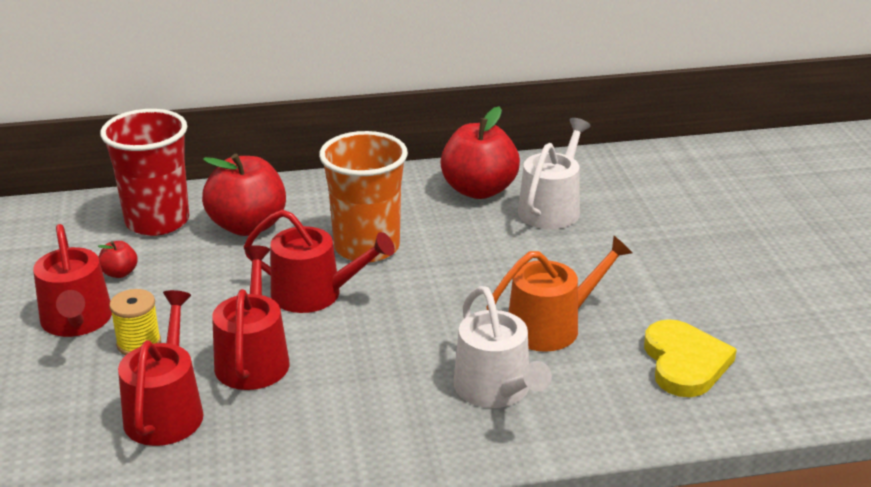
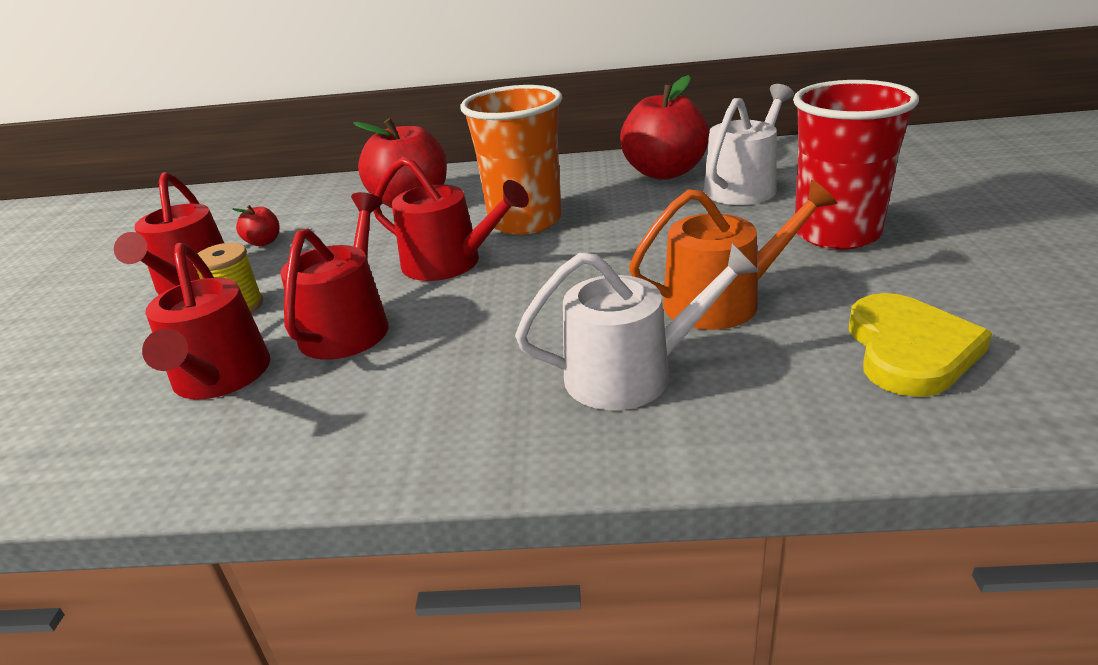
camera: 15 degrees right, 0 degrees up
red cup [100,109,189,236] -> red cup moved to [793,80,919,250]
red watering can [118,290,204,446] -> red watering can turned 150 degrees clockwise [142,243,270,399]
white watering can [454,286,552,408] -> white watering can turned 90 degrees counterclockwise [515,243,760,410]

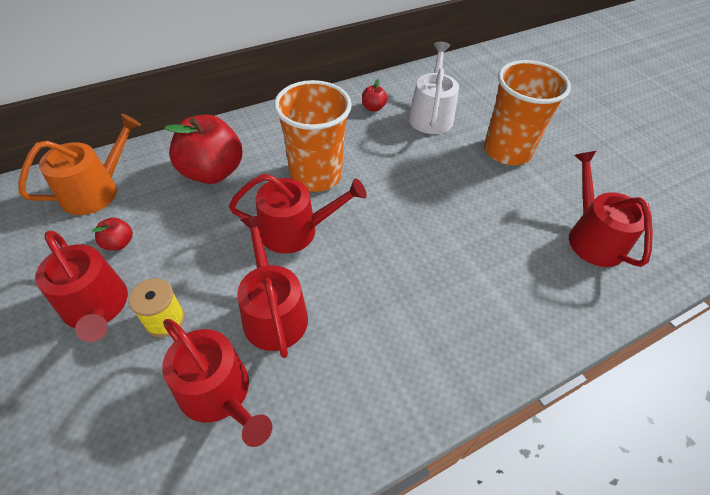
camera: 35 degrees left, 20 degrees up
white watering can [515,243,760,410] -> none
red apple [620,75,709,180] -> red apple [362,79,388,112], size x0.44
orange watering can [629,180,837,330] -> orange watering can moved to [18,114,141,215]
red cup [793,80,919,250] -> orange cup [484,60,571,165]
yellow heart [849,293,992,397] -> red watering can [569,151,653,267]

